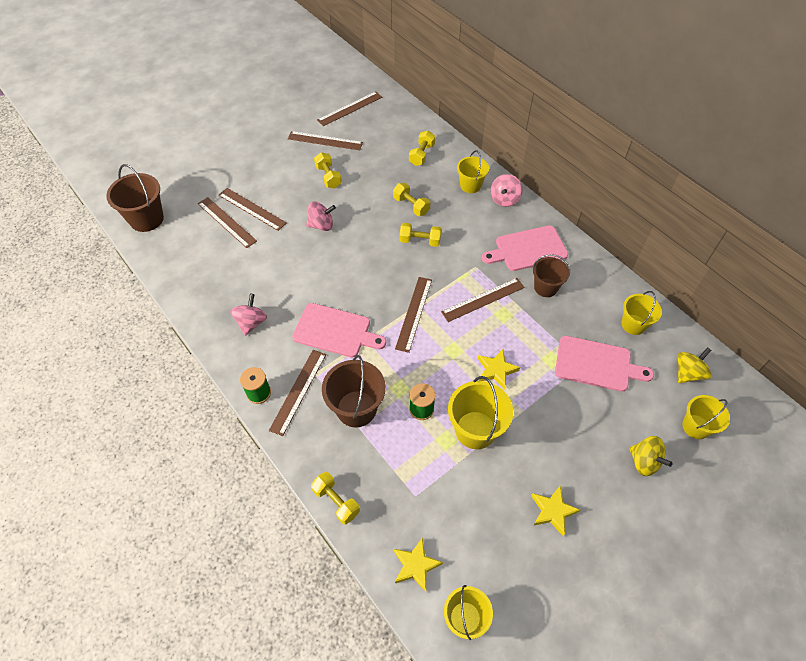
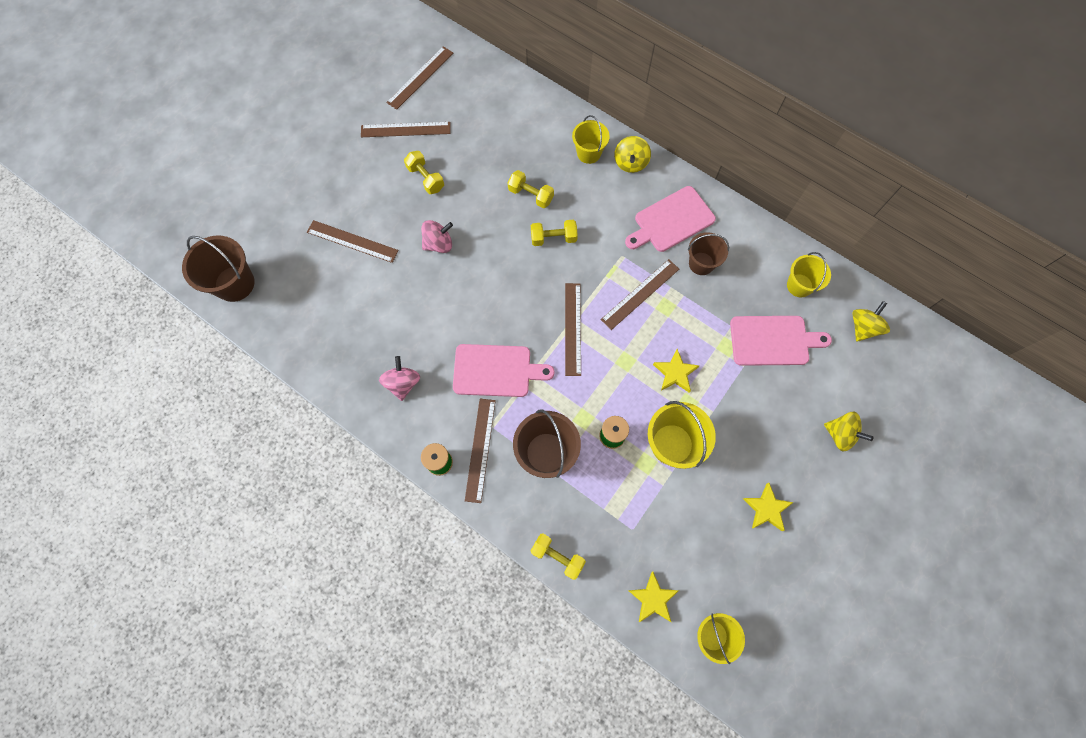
camera: 15 degrees left, 15 degrees up
brown ruler [198,197,257,248] -> none
yellow dumbbell [409,131,435,166] -> none
pink spinning top [491,174,522,207] -> yellow spinning top [614,136,651,173]
yellow bucket [682,395,730,439] -> none

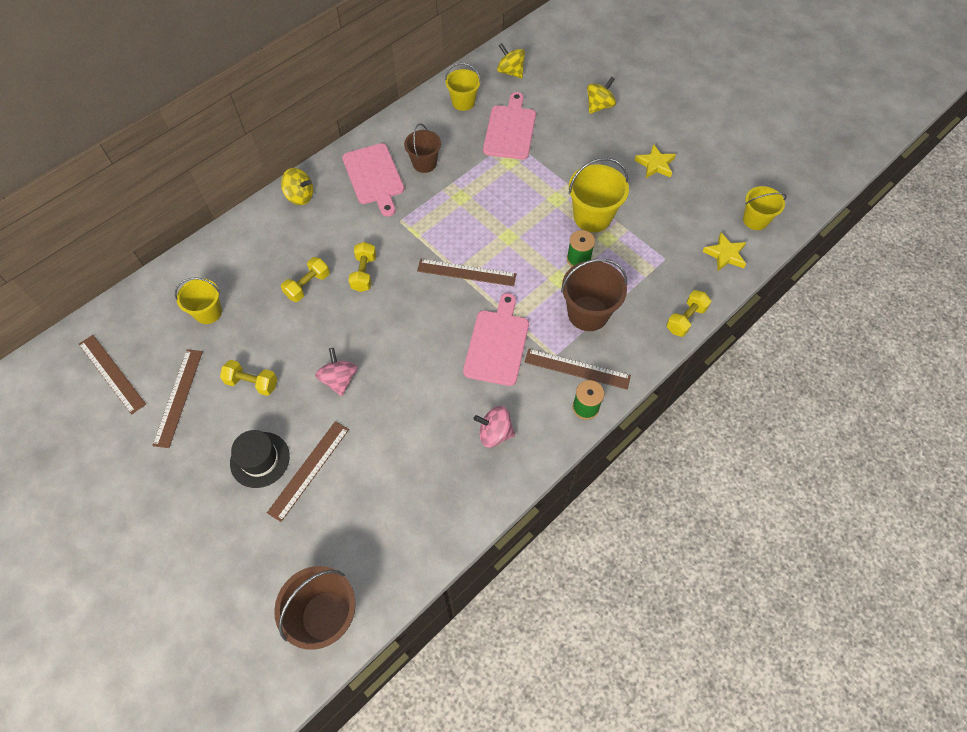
camera: 80 degrees left, 10 degrees down
yellow dumbbell [404,151,444,194] -> yellow dumbbell turned 45 degrees clockwise [220,360,277,396]
yellow bucket [572,115,610,164] -> yellow bucket moved to [175,278,222,324]
brown ruler [601,259,679,330] -> none
yellow star [653,349,699,392] -> none
none -> black hat [230,430,290,488]

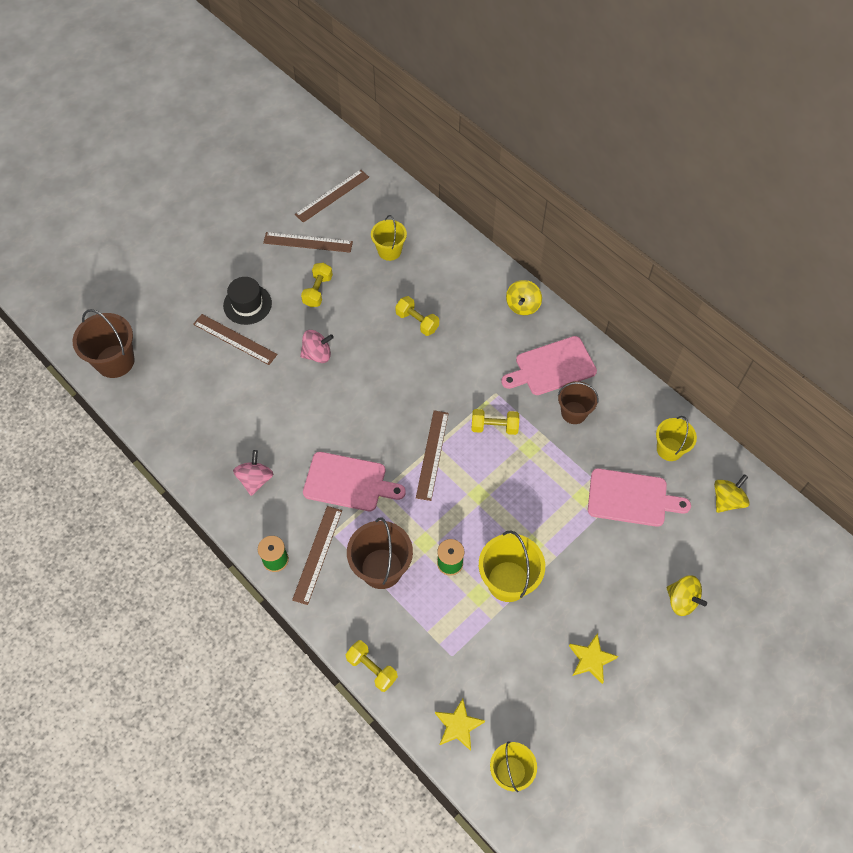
camera: 90 degrees right, 0 degrees up
yellow dumbbell [348,242,376,292] -> yellow dumbbell moved to [471,409,519,435]

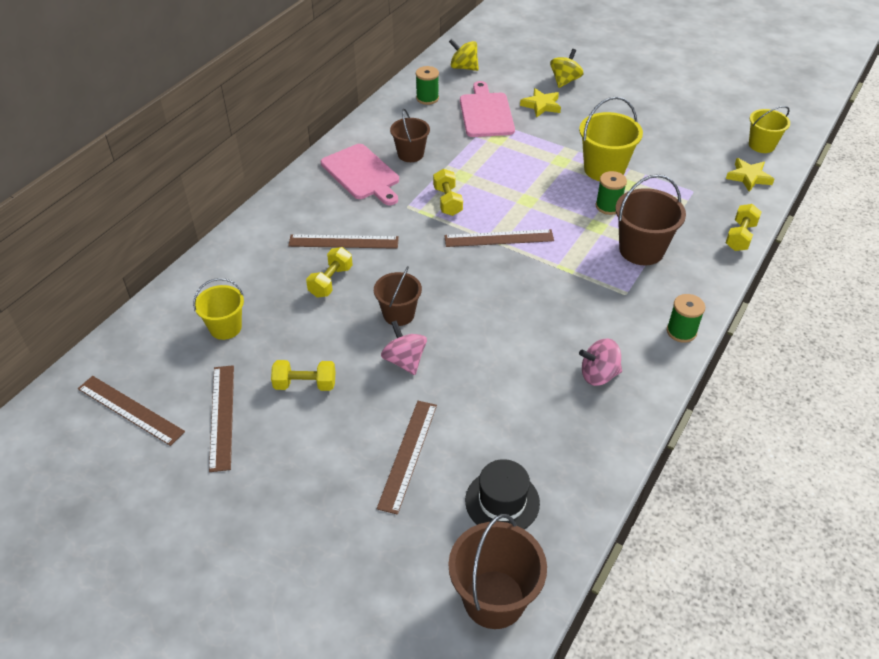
camera: 105 degrees left, 15 degrees down
black hat [223,277,272,325] -> black hat moved to [465,459,540,529]
brown ruler [292,506,342,605] -> brown ruler moved to [288,234,399,249]
pink cutting board [303,452,406,511] -> none
yellow spinning top [506,280,542,315] -> none
yellow star [569,633,618,684] -> yellow star moved to [520,88,561,118]
yellow bucket [656,416,697,461] -> green spool [416,66,439,105]
none -> brown bucket [374,266,422,326]

